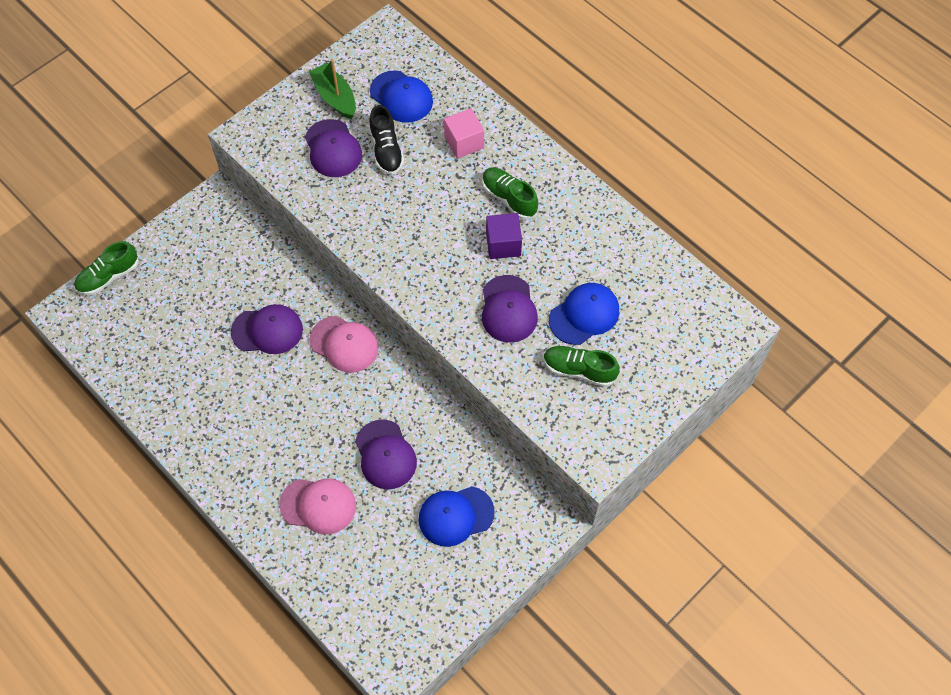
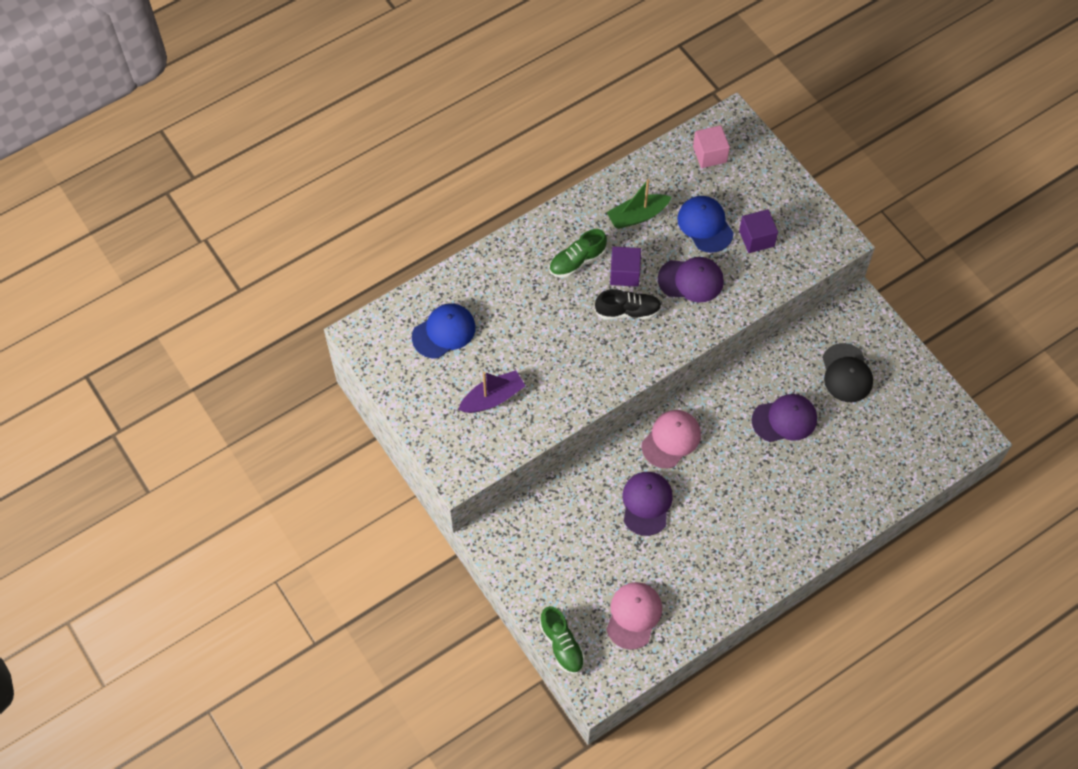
camera: 80 degrees left, 0 degrees up
pink cap [279,479,356,534] -> pink cap moved to [606,582,662,650]
purple cap [305,119,362,177] -> purple boat [458,370,526,413]
green boat [309,59,356,119] -> green boat moved to [607,179,672,229]
black shoe [369,105,404,175] -> black shoe moved to [595,289,662,320]
blue cap [419,486,495,547] -> black cap [822,343,873,402]
pink cube [444,108,484,159] -> pink cube moved to [693,125,730,168]
green shoe [543,346,620,387] -> purple cube [739,209,778,253]

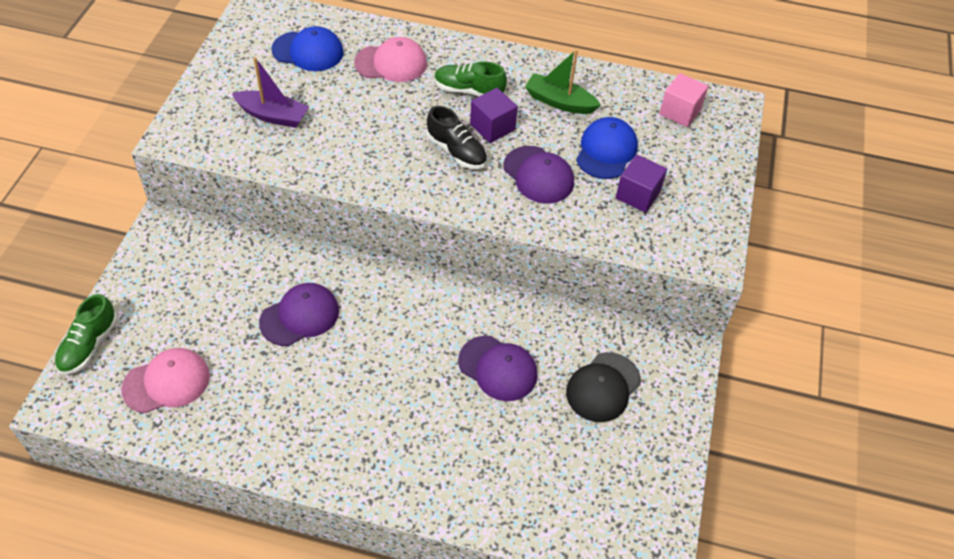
camera: 45 degrees right, 10 degrees down
pink cap [642,410,701,468] -> pink cap moved to [354,37,427,82]

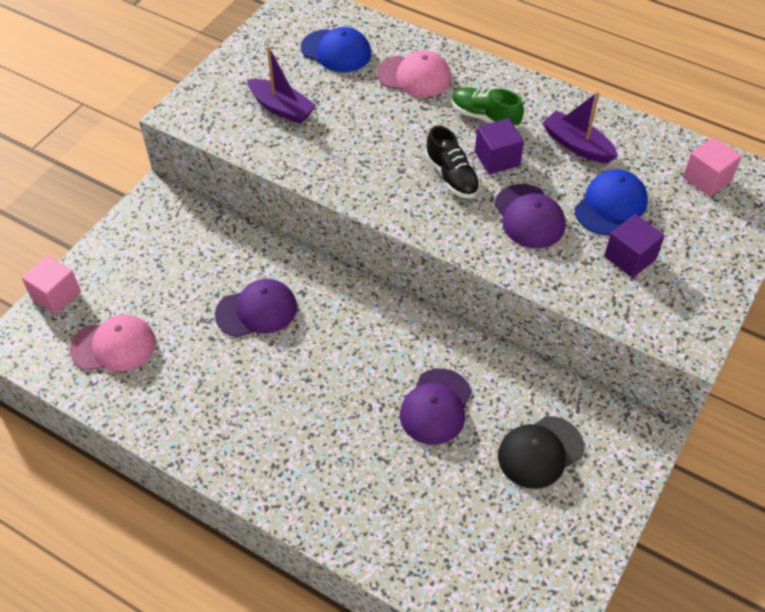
camera: 20 degrees right, 0 degrees up
green shoe [55,294,118,375] -> pink cube [22,255,81,314]
purple cap [458,336,537,401] -> purple cap turned 60 degrees clockwise [400,368,472,445]
green boat [525,49,601,114] -> purple boat [542,91,618,163]

